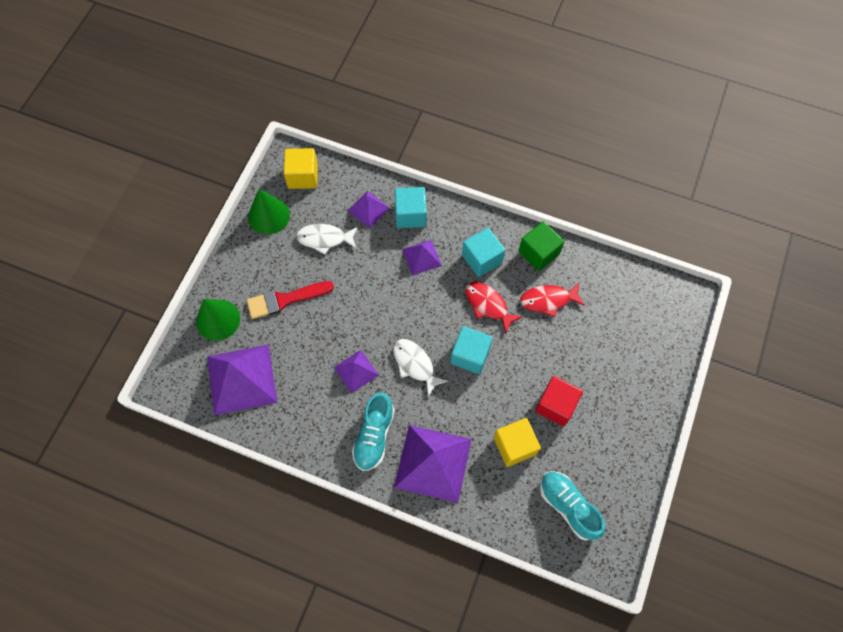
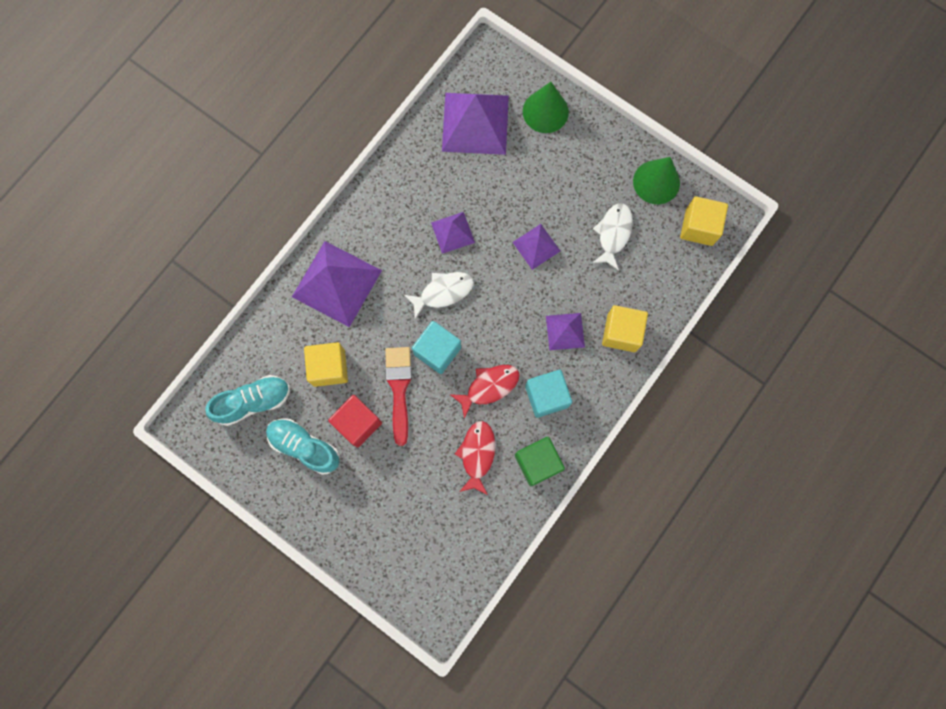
camera: 105 degrees right, 10 degrees up
red brush [247,281,334,319] -> red brush moved to [385,347,412,446]
purple pyramid [348,191,390,228] -> purple pyramid moved to [513,224,560,270]
turquoise shoe [352,392,395,471] -> turquoise shoe moved to [266,418,339,475]
turquoise cube [395,187,427,228] -> yellow cube [602,305,648,352]

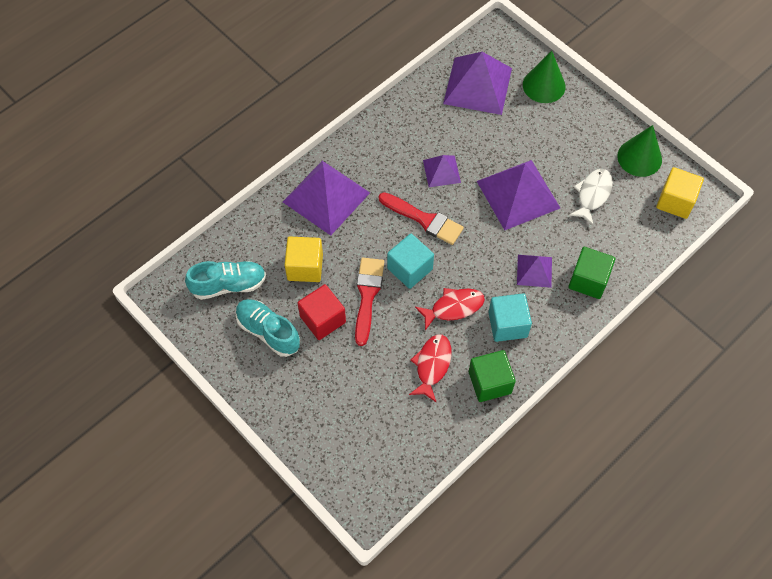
camera: 10 degrees right, 15 degrees down
white fish [404,272,474,319] -> red brush [379,192,464,245]
purple pyramid [513,224,560,270] -> purple pyramid [477,160,560,230], size x1.89
yellow cube [602,305,648,352] -> green cube [568,247,615,299]

